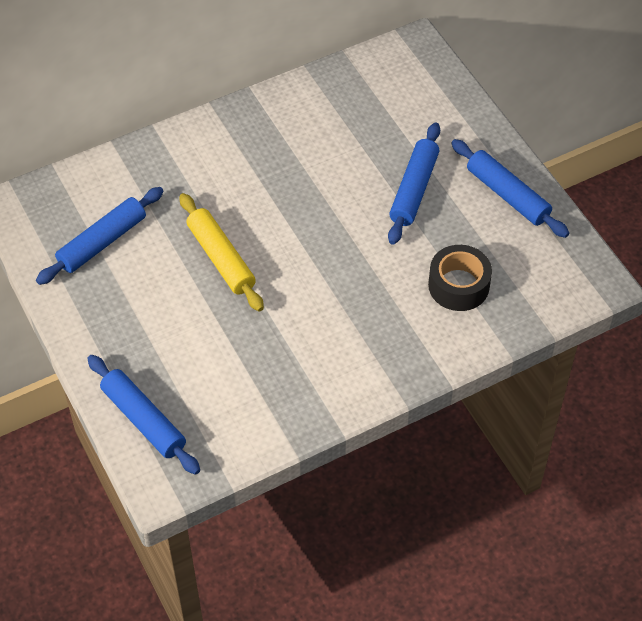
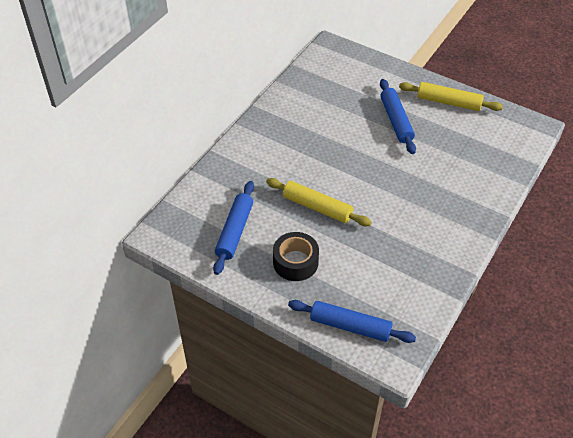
camera: 30 degrees left, 5 degrees down
black tape [428,245,492,311] -> black tape moved to [273,232,319,281]
blue rolling pin [451,139,569,238] -> yellow rolling pin [399,82,503,111]

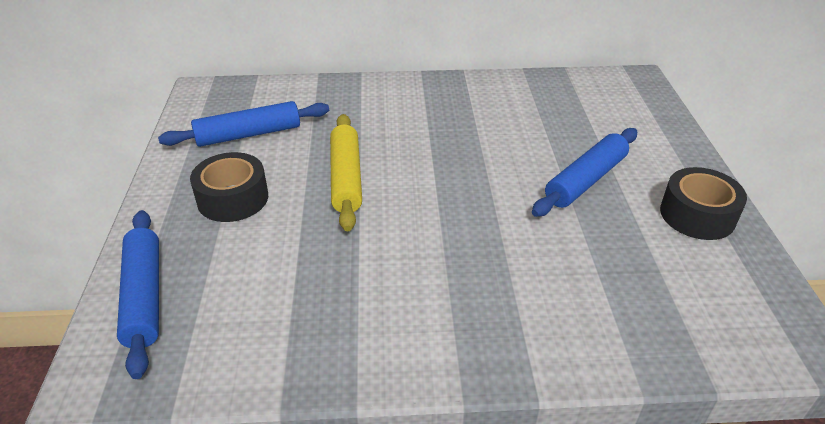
camera: 55 degrees right, 10 degrees down
yellow rolling pin [399,82,503,111] -> black tape [660,167,747,240]

